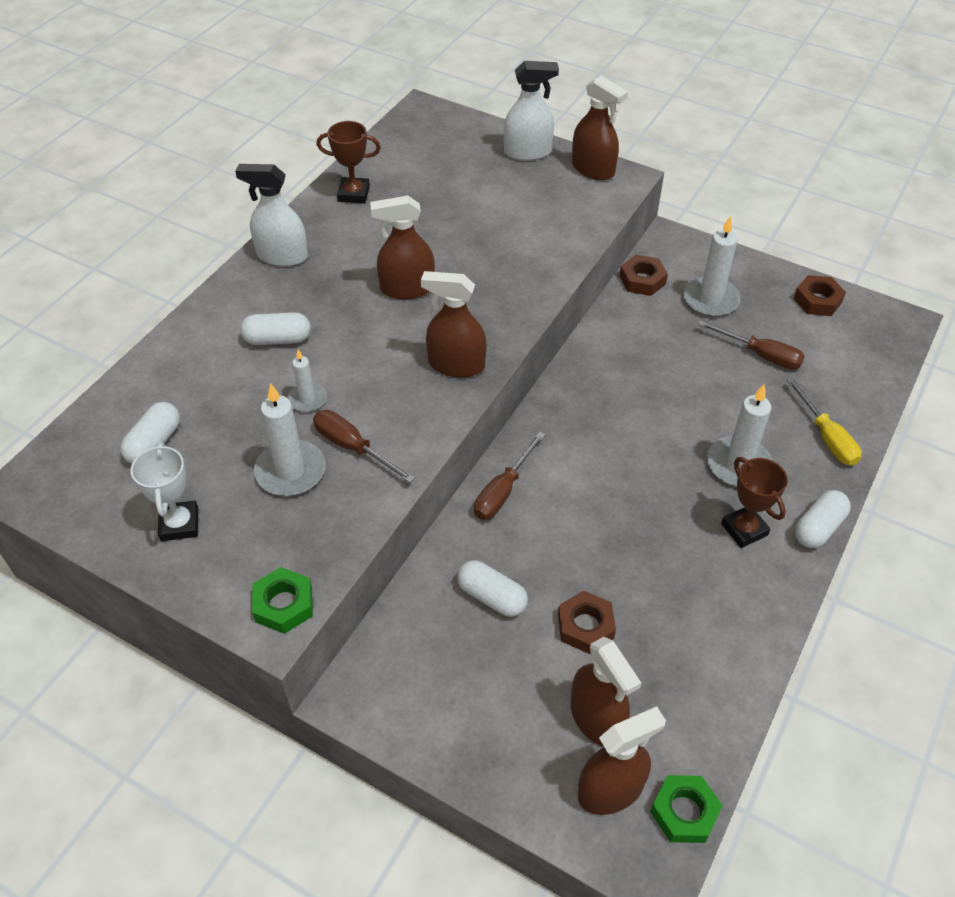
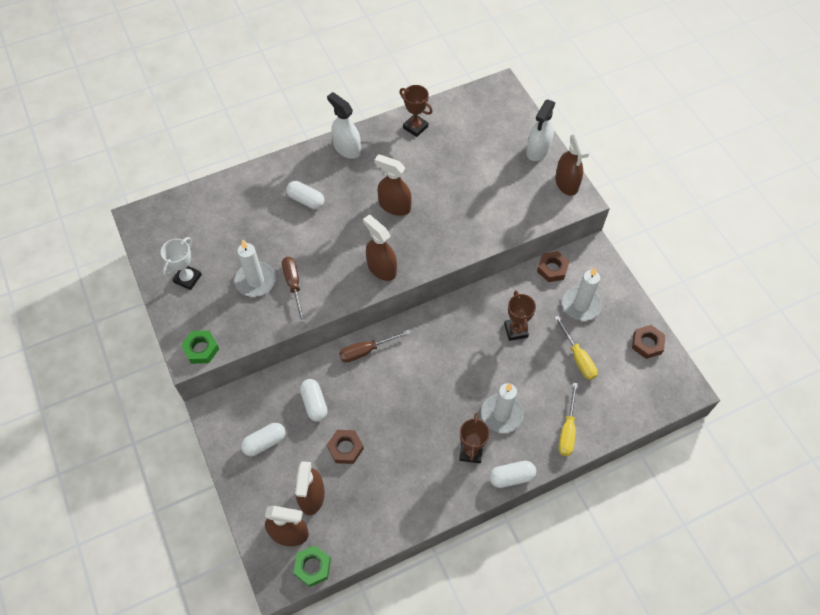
camera: 35 degrees right, 10 degrees up
white capsule [120,402,180,464] -> white capsule moved to [241,423,286,456]
white candle [288,349,327,412] -> none
white spray bottle [503,61,559,161] -> white spray bottle turned 90 degrees clockwise [526,99,556,161]
brown screwdriver [698,320,805,369] -> yellow screwdriver [554,316,598,380]
none -> brown trophy [504,290,536,341]

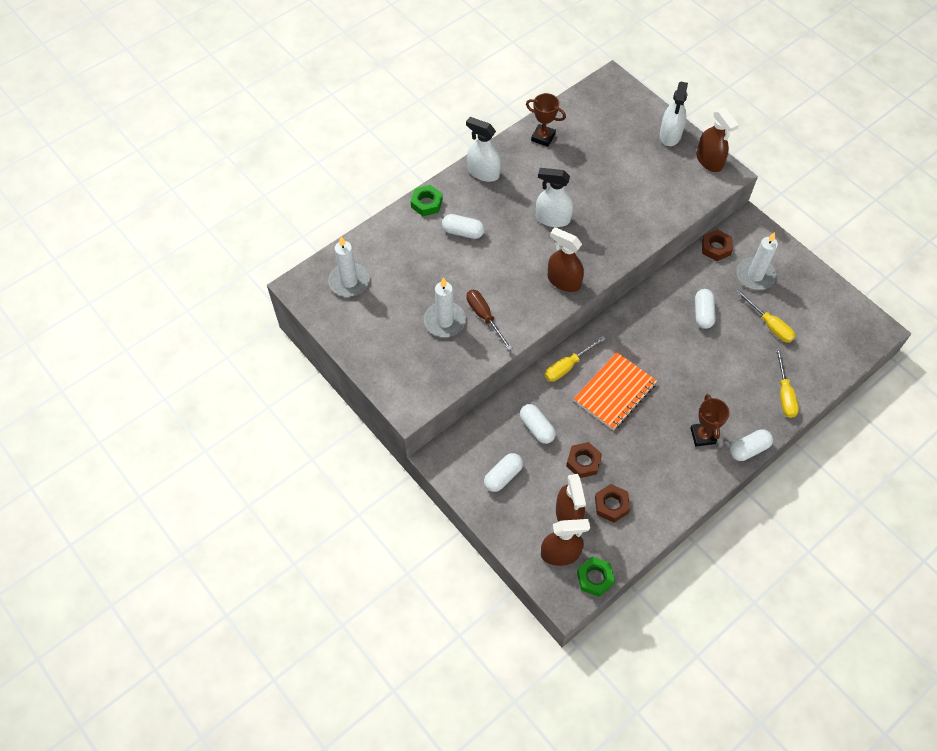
camera: 15 degrees left, 0 degrees up
white trophy [161,237,202,290] -> none
green nut [181,330,219,364] -> green nut moved to [411,185,443,216]
brown screwdriver [339,330,411,363] -> yellow screwdriver [545,336,606,382]
brown spray bottle [374,154,412,216] -> white spray bottle [536,168,573,227]
white candle [481,383,524,433] -> white candle moved to [328,236,370,297]
brown trophy [504,290,536,341] -> white capsule [695,289,716,329]
brown nut [632,325,665,359] -> brown nut moved to [595,484,630,523]
none -> orange notebook [574,352,657,430]

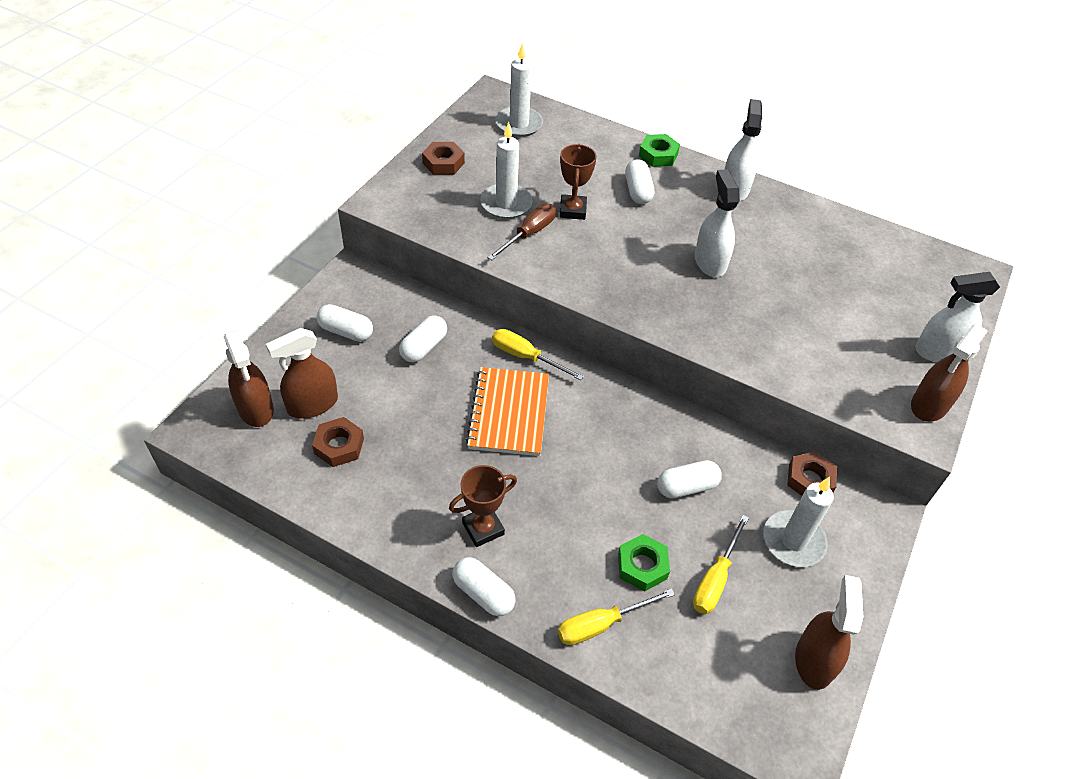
camera: 65 degrees right, 10 degrees down
brown trophy [526,93,566,147] -> brown trophy moved to [559,144,597,220]
brown spray bottle [547,227,584,292] -> brown spray bottle moved to [795,575,863,690]
brown nut [566,442,602,478] -> brown nut moved to [422,142,465,175]
orange notebook [574,352,657,430] -> orange notebook turned 75 degrees clockwise [466,367,549,456]
green nut [577,556,615,597] -> green nut moved to [618,534,670,592]

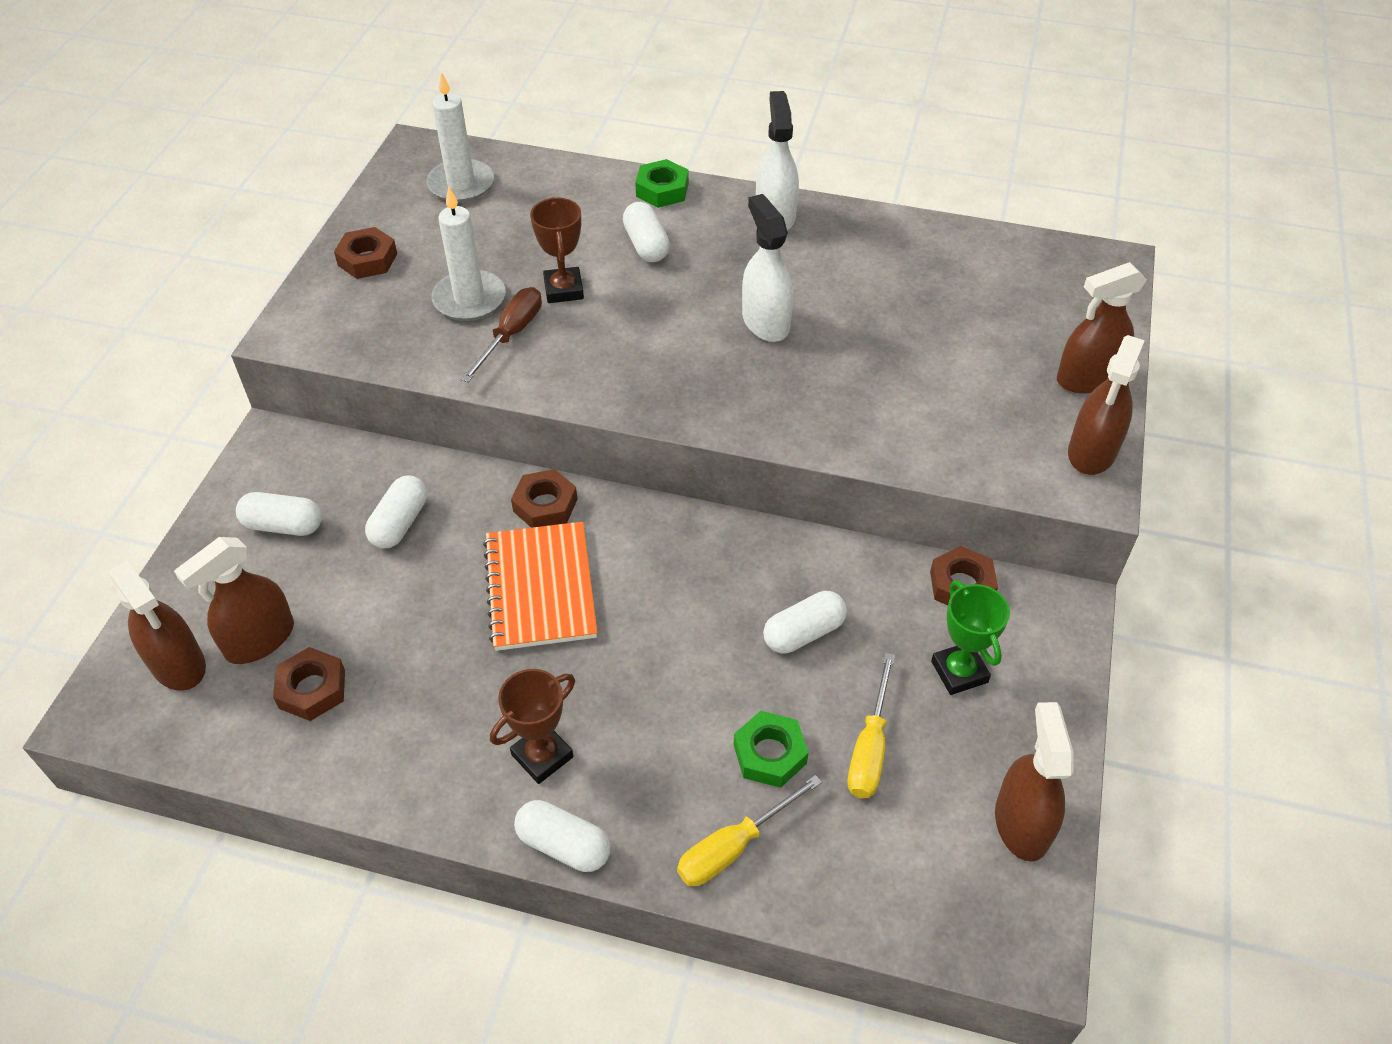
camera: 10 degrees left, 0 degrees up
yellow screwdriver [492,329,584,380] -> brown nut [511,469,577,528]
white candle [763,477,834,567] -> green trophy [931,580,1010,695]
white spray bottle [915,272,1000,362] -> brown spray bottle [1057,262,1147,393]

